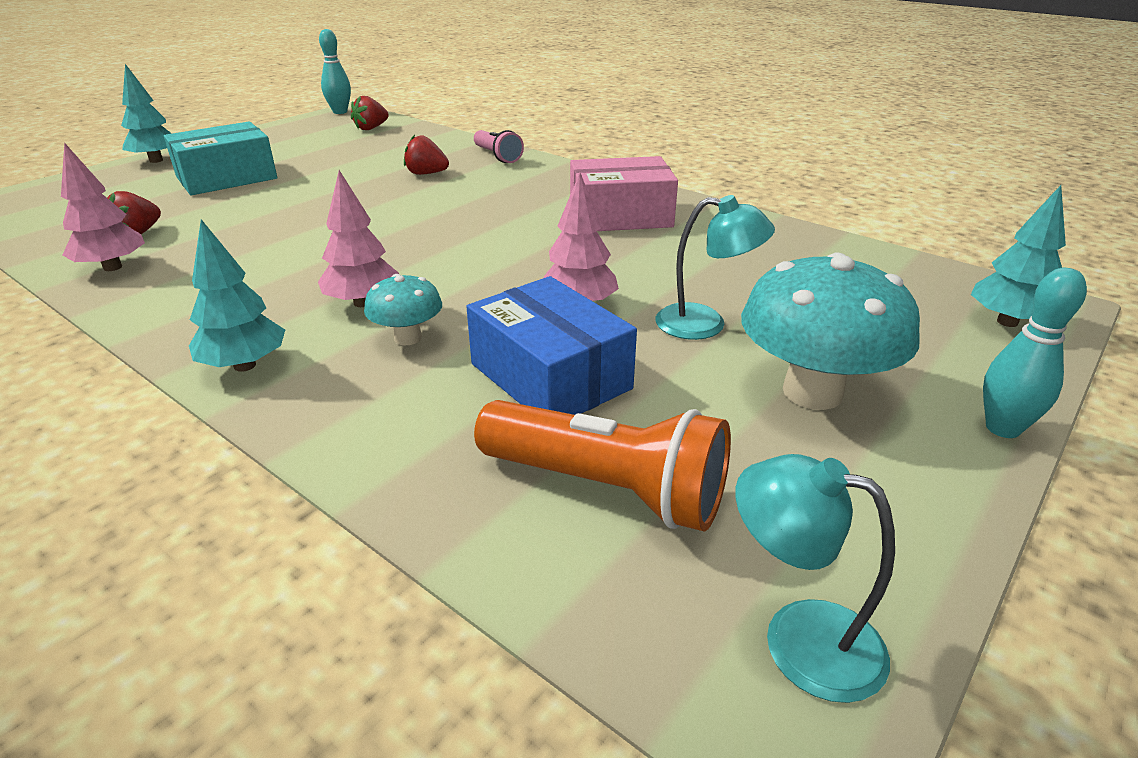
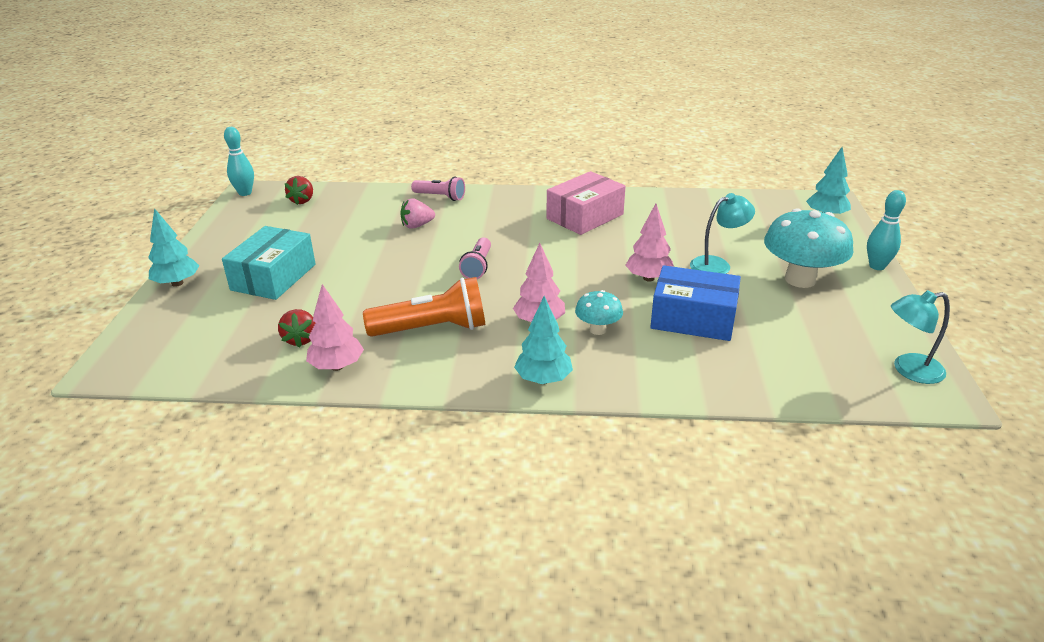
camera: 35 degrees left, 0 degrees up
red strawberry [404,135,449,175] -> pink strawberry [400,198,435,228]
orange flashlight [474,400,731,532] -> orange flashlight moved to [363,277,486,337]
none -> pink flashlight [459,237,491,279]

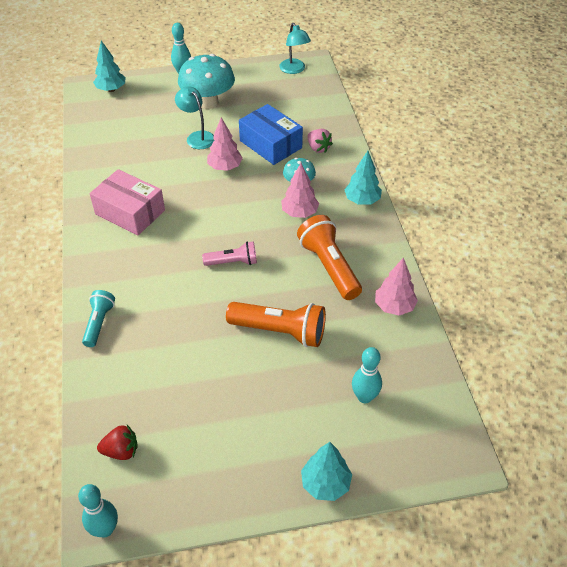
camera: 105 degrees left, 15 degrees up
turquoise box [222,226,316,300] -> none
red strawberry [278,309,316,348] -> none
pink strawberry [400,198,435,228] -> pink strawberry moved to [308,129,333,153]
pink flashlight [411,176,465,201] -> turquoise flashlight [82,290,115,347]
blue box [650,265,741,341] -> blue box turned 45 degrees counterclockwise [239,104,303,165]
none -> orange flashlight [226,302,326,347]
none -> turquoise bowling pin [352,347,382,403]

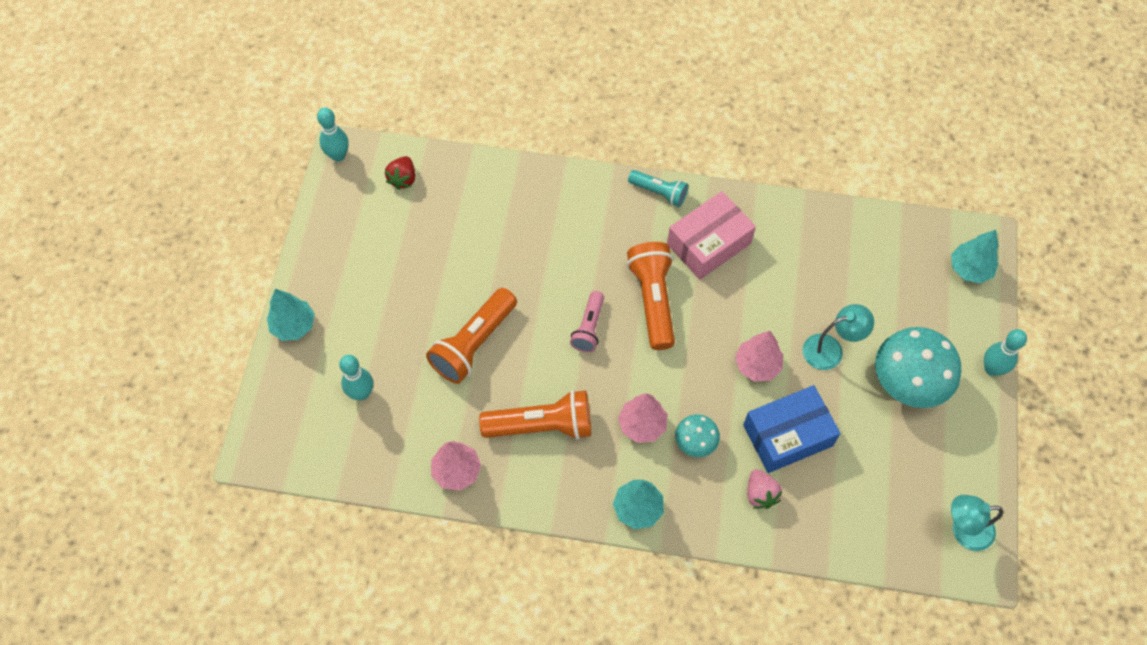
camera: 110 degrees right, 15 degrees up
turquoise flashlight [82,290,115,347] -> turquoise flashlight moved to [628,170,689,207]
pink strawberry [308,129,333,153] -> pink strawberry turned 90 degrees counterclockwise [747,469,782,509]
none -> orange flashlight [627,242,675,350]

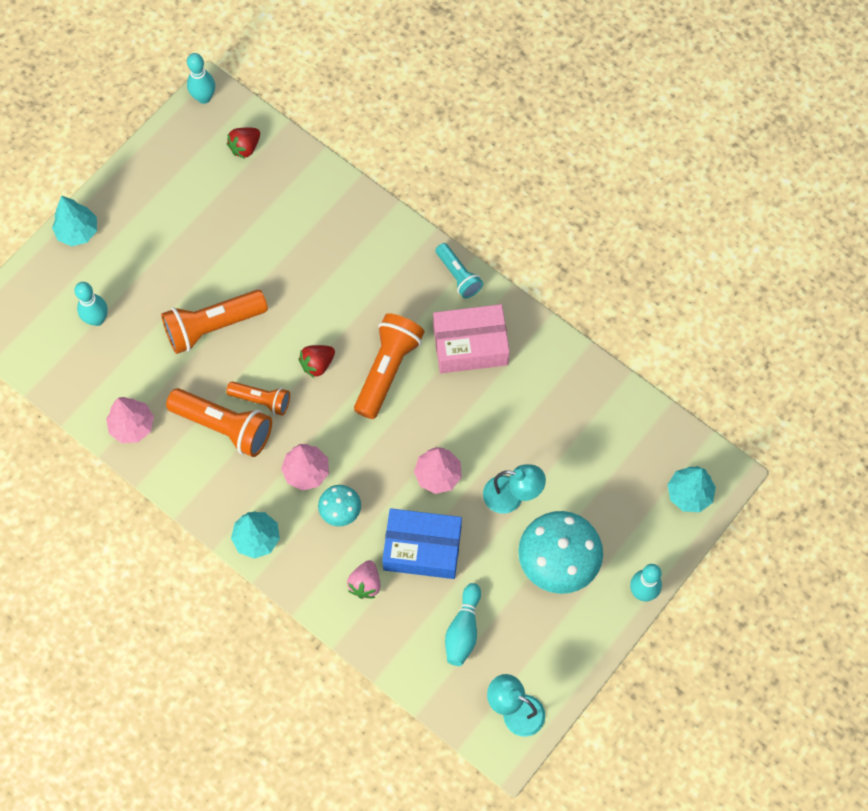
camera: 30 degrees right, 5 degrees up
pink flashlight [570,291,604,352] -> red strawberry [298,345,335,378]
none -> orange flashlight [226,381,290,416]
none -> turquoise bowling pin [445,583,481,666]

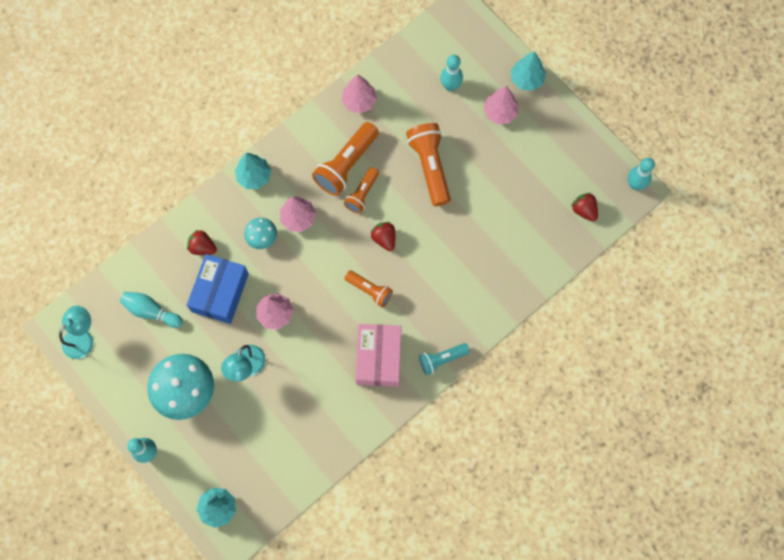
camera: 100 degrees right, 5 degrees up
pink strawberry [347,560,381,599] -> red strawberry [187,230,217,255]
orange flashlight [354,313,425,419] -> orange flashlight [345,270,393,308], size x0.60
none -> pink tree [483,86,519,124]

